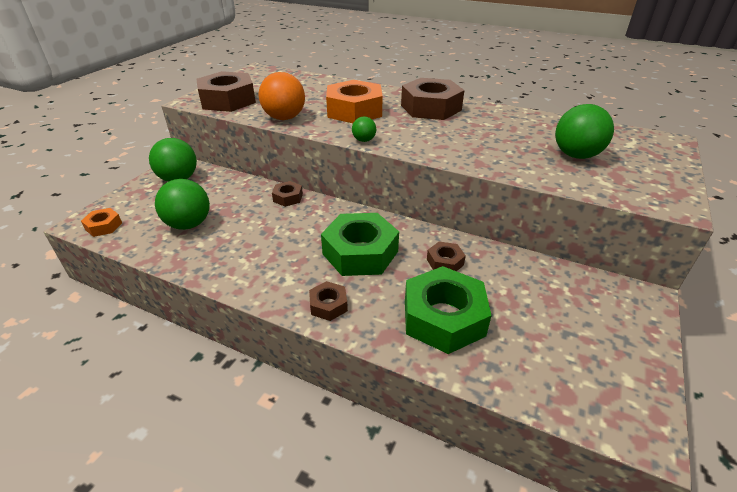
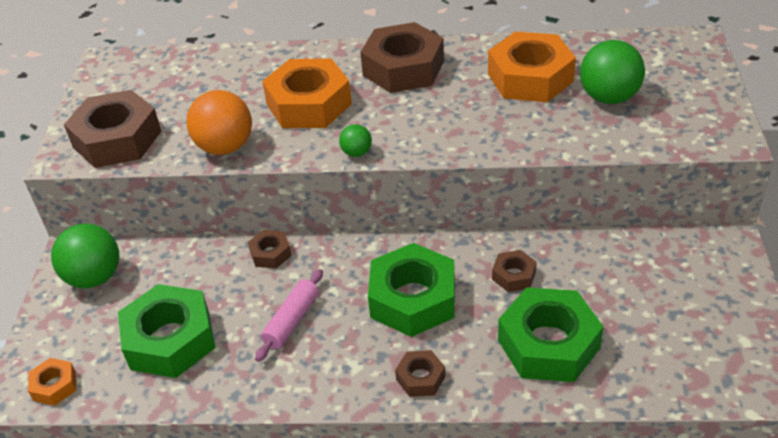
camera: 20 degrees left, 5 degrees up
green ball [155,179,210,230] -> green nut [118,284,216,378]
none -> pink rolling pin [255,269,323,362]
none -> orange nut [488,31,576,102]

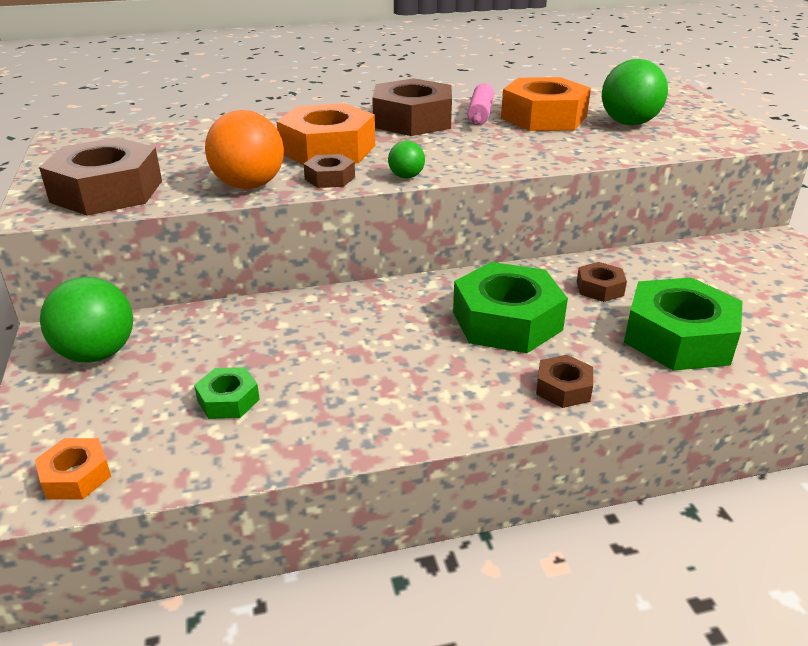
camera: 20 degrees left, 10 degrees down
green nut [118,284,216,378] -> green nut [194,367,260,419], size x0.48
brown nut [248,230,292,268] -> brown nut moved to [304,154,355,188]
pink rolling pin [255,269,323,362] -> pink rolling pin moved to [467,83,494,125]

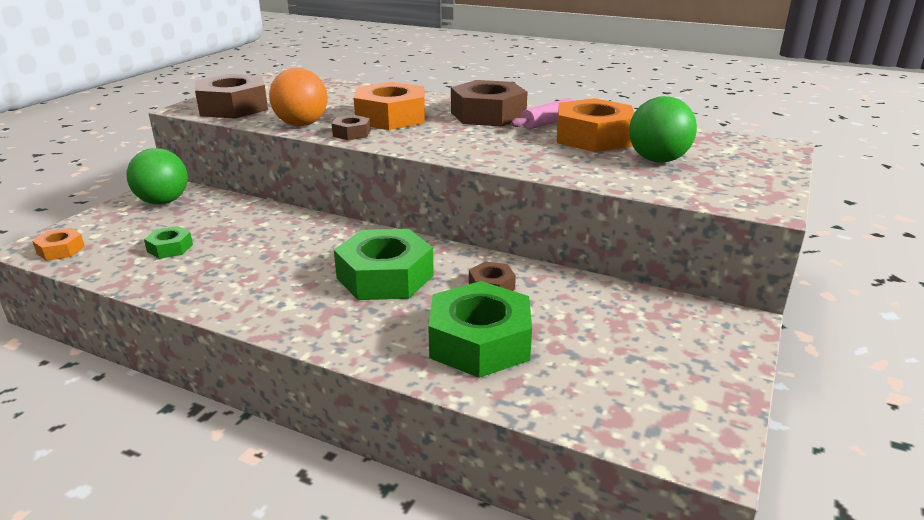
camera: 40 degrees right, 5 degrees down
green ball [388,141,425,179] -> none
brown nut [536,355,593,408] -> none

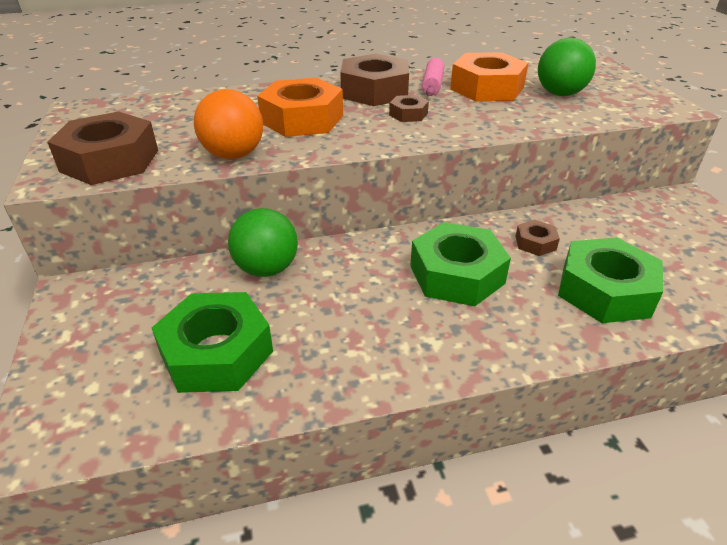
camera: 40 degrees left, 10 degrees up
orange nut [32,228,85,261] -> none
green ball [127,148,188,204] -> green ball moved to [228,208,298,277]
green nut [144,226,193,259] -> green nut [152,292,273,393], size x2.09
brown nut [332,115,371,140] -> brown nut moved to [389,95,429,122]

